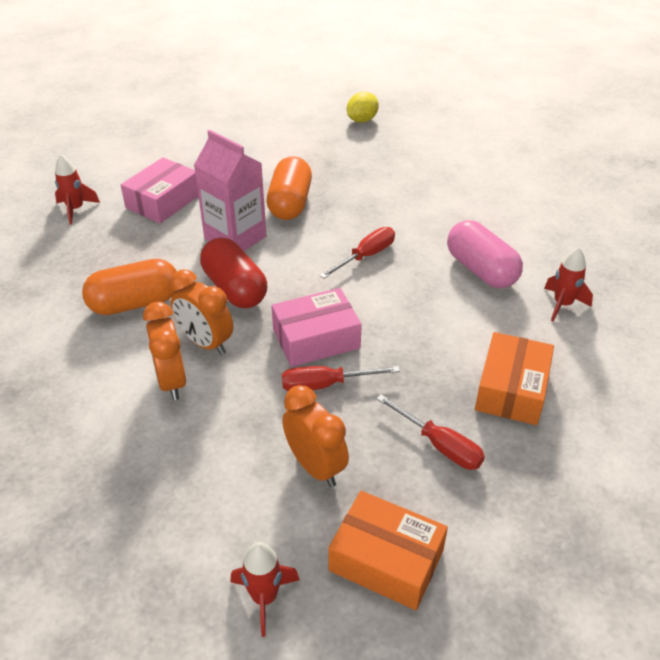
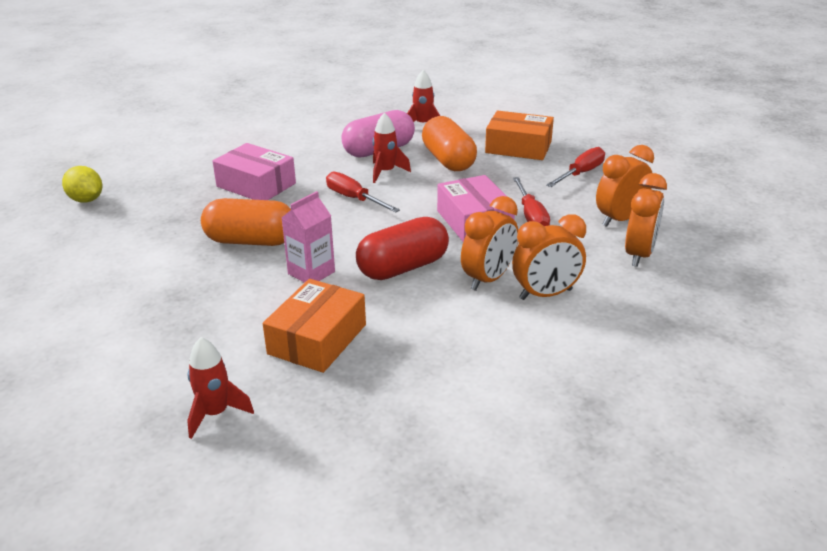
camera: 90 degrees left, 10 degrees down
orange capsule [82,259,177,315] -> orange capsule moved to [422,116,477,171]
pink box [121,157,198,223] -> pink box moved to [212,143,296,200]
pink carton [194,130,266,251] -> pink carton [282,191,335,283], size x0.64
red rocket [231,542,300,637] -> red rocket moved to [372,113,411,183]
orange box [328,491,448,610] -> orange box moved to [263,279,366,373]
none -> orange clock [625,173,667,267]

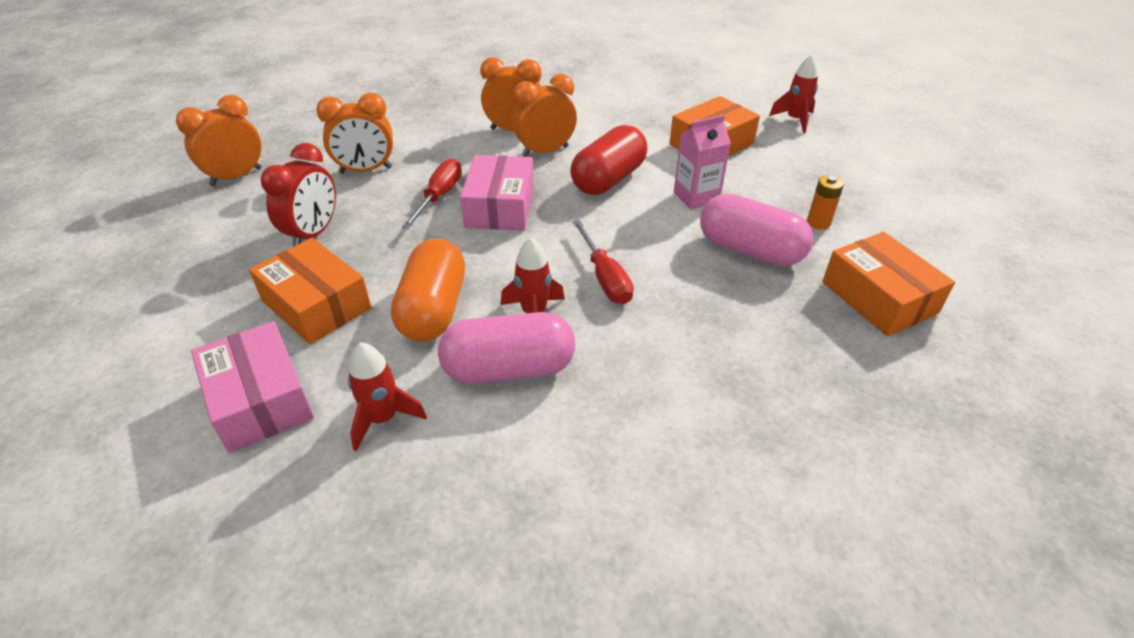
camera: 155 degrees left, 10 degrees up
yellow lemon [62,166,102,203] -> none
orange capsule [201,198,291,246] -> pink capsule [700,194,813,267]
pink box [212,143,296,200] -> pink box moved to [191,321,314,453]
red capsule [356,217,449,280] -> red capsule turned 45 degrees counterclockwise [570,125,648,195]
red screwdriver [546,147,605,187] -> red clock [261,143,336,247]
orange clock [625,173,667,267] -> orange clock moved to [176,95,262,186]
none -> orange battery [807,175,844,229]
none -> orange box [822,232,955,336]

